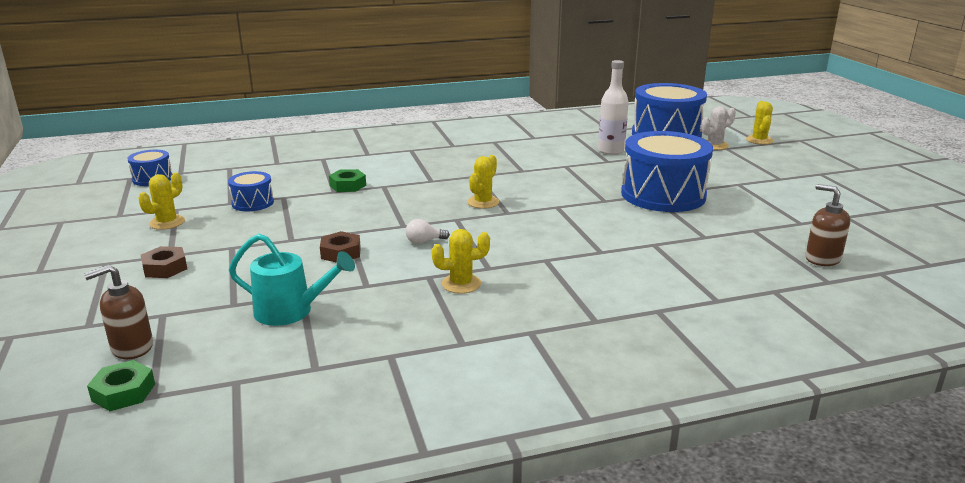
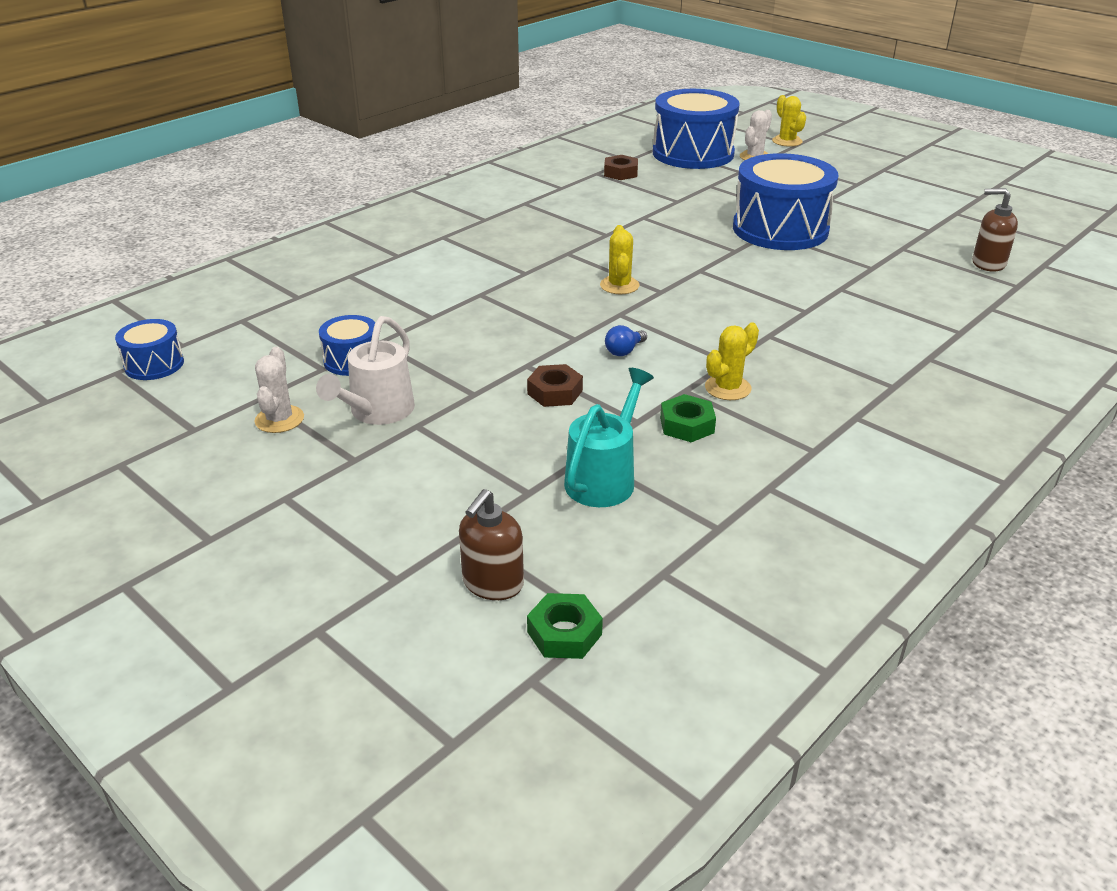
camera: 30 degrees left, 10 degrees up
yellow cactus [138,173,185,230] -> white cactus [254,347,304,433]
brown nut [141,246,187,278] -> brown nut moved to [604,155,638,180]
turquoise watering can [229,234,355,326] -> turquoise watering can turned 45 degrees counterclockwise [564,368,654,507]
green nut [329,169,366,192] -> green nut moved to [660,394,716,442]
white light bulb [406,219,450,244] -> blue light bulb [605,325,647,356]
white bottle [598,60,629,155] -> none
none -> white watering can [316,316,415,425]

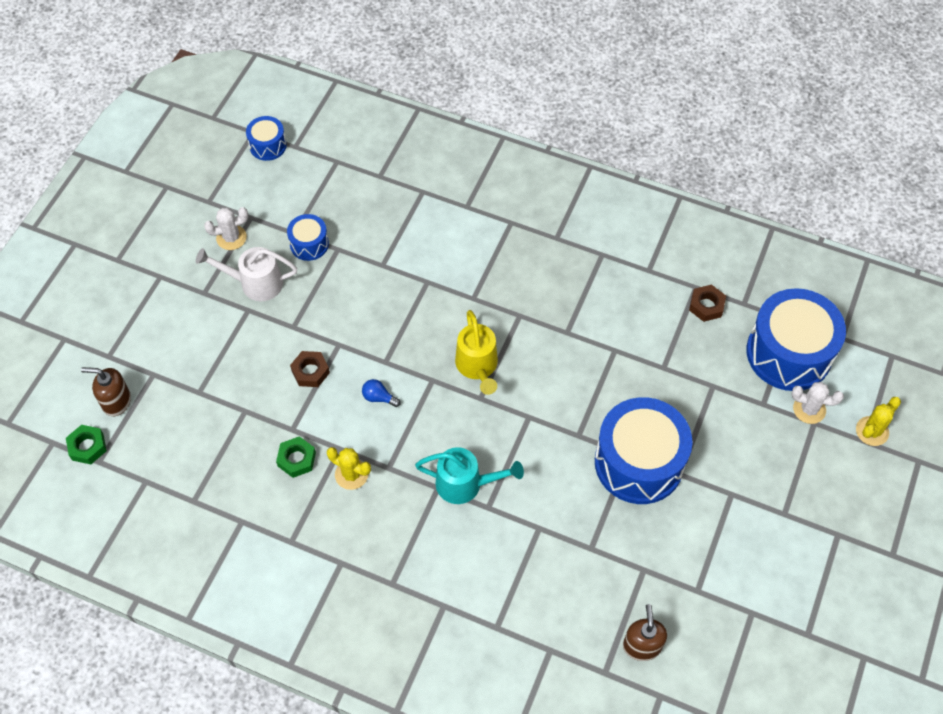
camera: 70 degrees right, 25 degrees up
turquoise watering can [564,368,654,507] -> turquoise watering can moved to [415,447,524,504]
yellow cactus [600,225,639,294] -> yellow watering can [455,310,498,395]

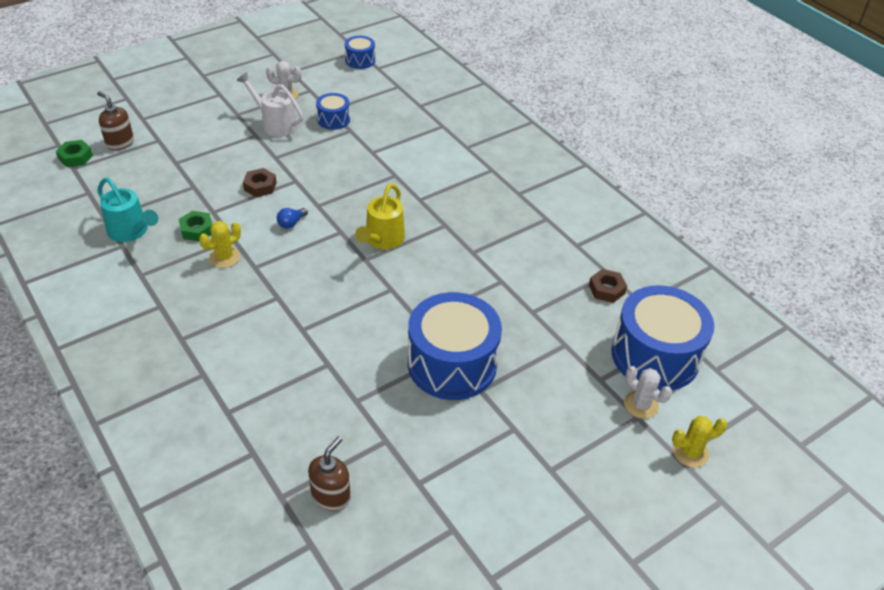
camera: 30 degrees right, 15 degrees down
yellow cactus [327,447,371,490] -> yellow cactus turned 75 degrees clockwise [199,221,241,268]
blue light bulb [362,379,401,407] -> blue light bulb turned 105 degrees counterclockwise [277,208,308,229]
turquoise watering can [415,447,524,504] -> turquoise watering can moved to [97,178,158,242]

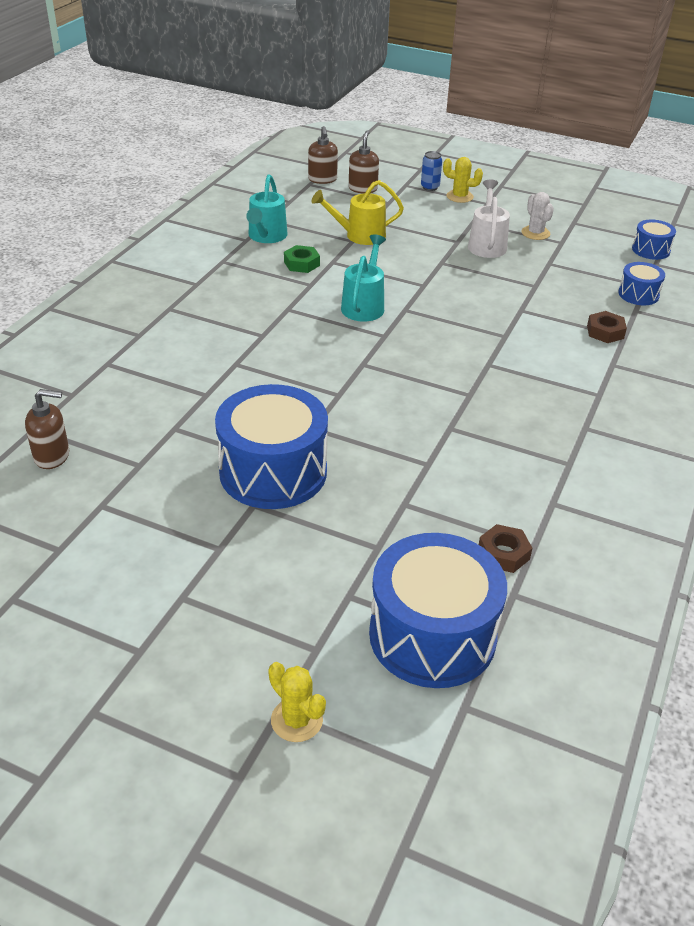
camera: 60 degrees right, 5 degrees down
green nut [56,140,93,167] -> brown soap dispenser [308,126,338,184]
yellow cactus [199,221,241,268] -> yellow cactus moved to [443,157,483,203]
brown nut [243,168,277,197] -> brown nut moved to [587,311,627,343]
blue light bulb [277,208,308,229] -> turquoise watering can [341,234,386,322]
blue drum [316,93,350,130] -> blue drum moved to [618,262,665,305]
yellow watering can [355,183,405,249] -> yellow watering can moved to [311,180,404,245]
white cactus [624,366,672,419] -> none
none -> blue can [421,151,442,191]

